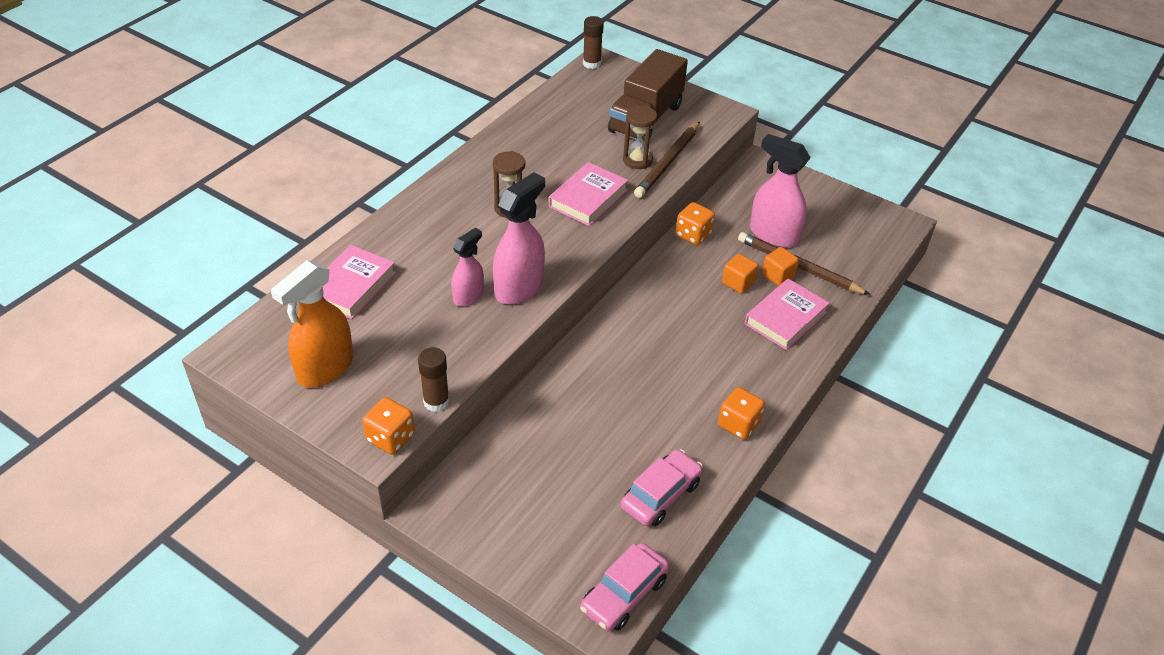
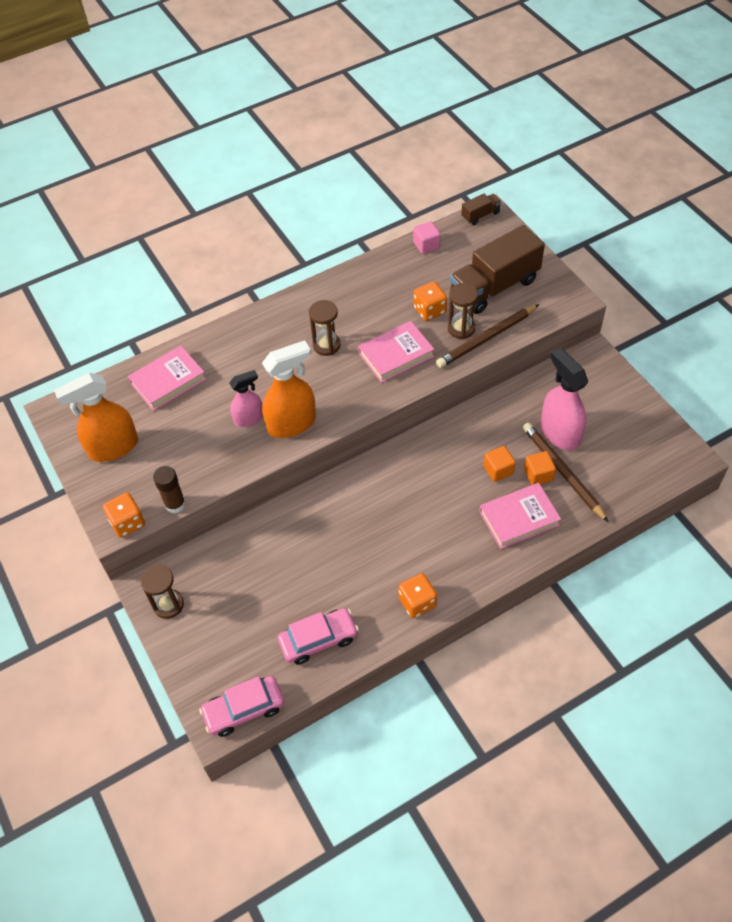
camera: 30 degrees right, 10 degrees up
pink spray bottle [493,172,545,305] -> orange spray bottle [262,340,316,438]
brown glue stick [583,16,604,69] -> brown truck [461,194,501,225]
orange dice [675,202,715,245] -> orange dice moved to [414,282,447,321]
none -> brown hourglass [141,564,184,619]
none -> pink cube [413,221,441,254]

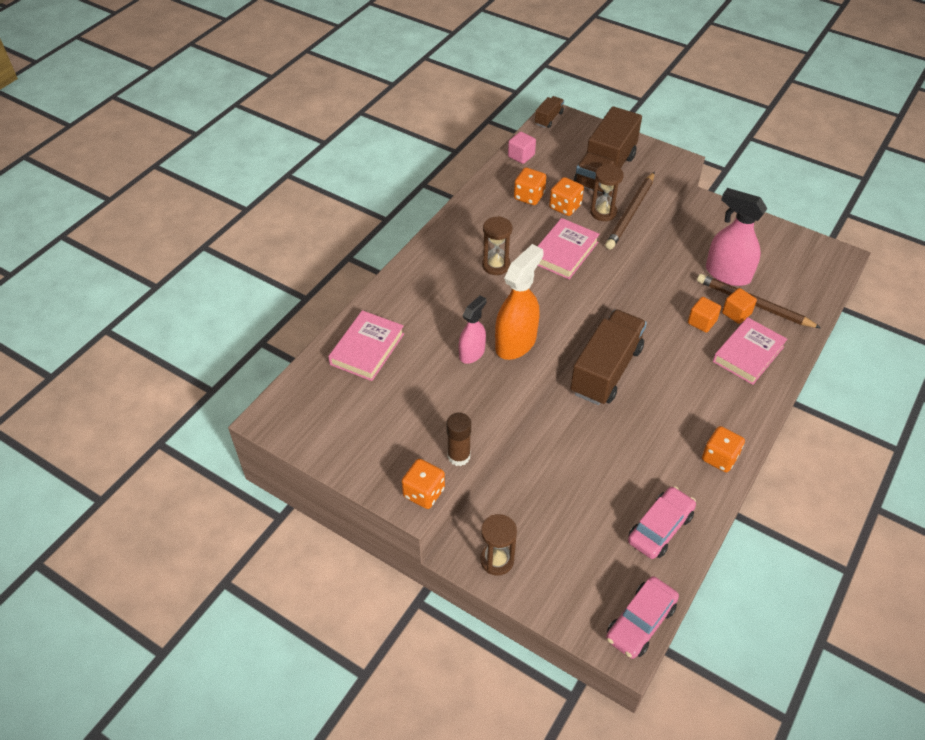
camera: 30 degrees left, 5 degrees down
orange spray bottle [54,373,138,462] -> none
none -> orange dice [514,168,546,205]
none -> brown truck [570,309,647,405]

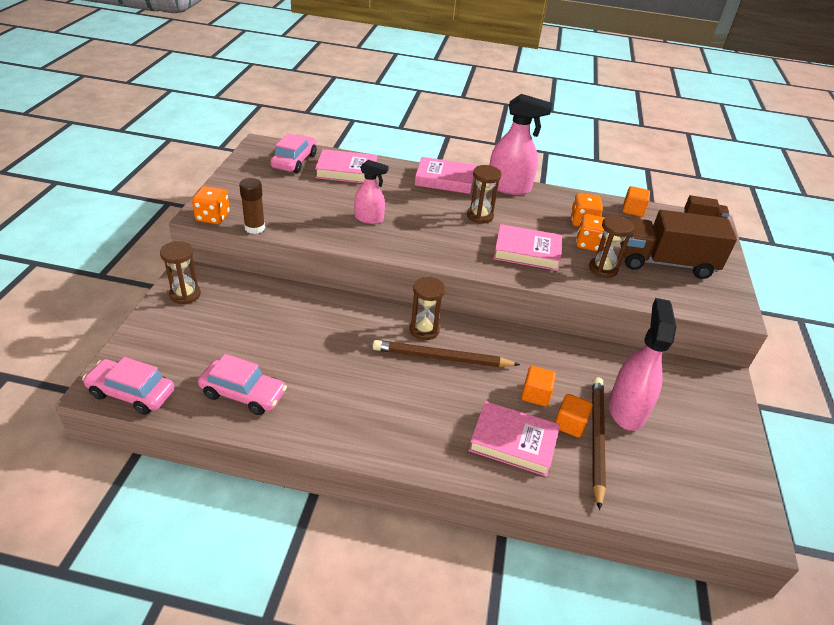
camera: 65 degrees right, 10 degrees down
orange spray bottle [495,244,543,360] -> none
pink cube [508,132,536,164] -> orange cube [623,186,650,217]
brown truck [570,309,647,405] -> brown hourglass [410,277,445,340]
brown pencil [605,172,655,250] -> brown pencil moved to [373,340,520,367]
orange dice [702,426,745,472] -> none
none -> pink car [270,133,317,173]
none -> pink book [415,157,476,194]
none -> pink spray bottle [489,94,553,195]

